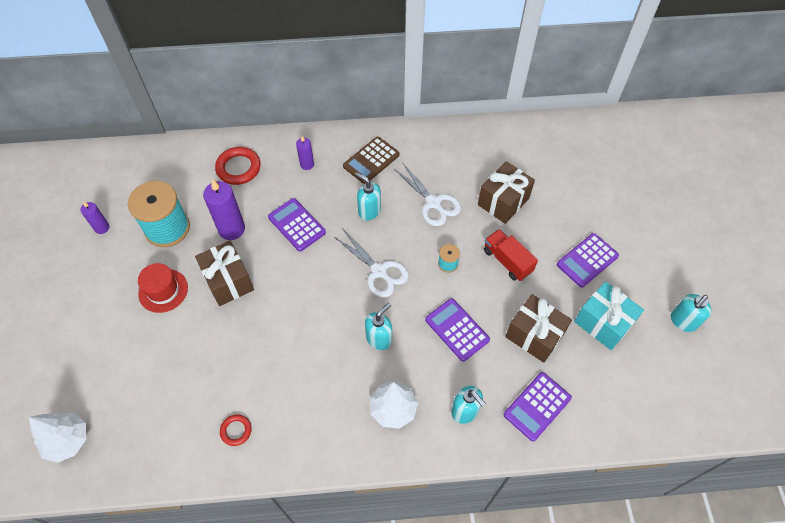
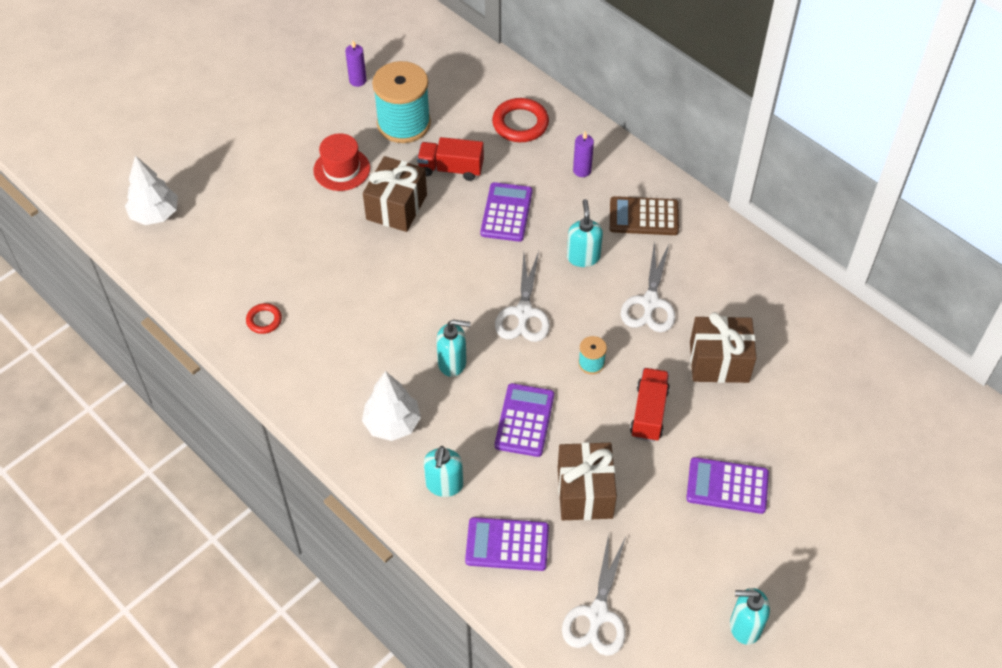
camera: 50 degrees right, 5 degrees down
purple candle [203,179,245,240] -> red truck [417,137,484,181]
turquoise gift [574,281,644,350] -> none
none -> white scissors [562,534,626,656]

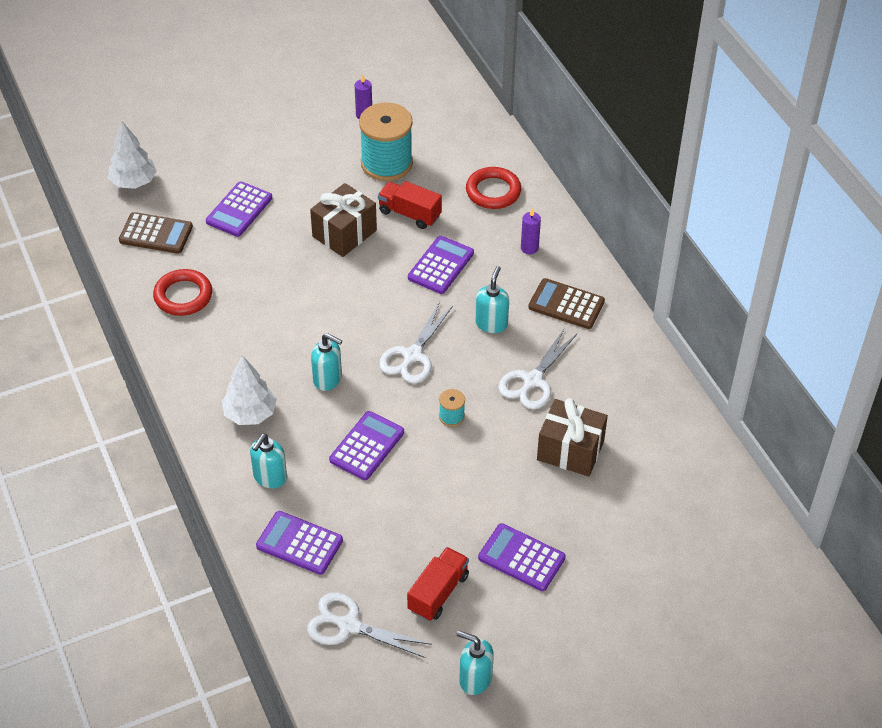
camera: 20 degrees right, 5 degrees down
red ring [246,303,282,334] -> red ring [153,269,212,316], size x1.76
red hat [313,133,370,191] -> none
brown gift [558,442,617,520] -> none
white scissors [562,534,626,656] -> white scissors turned 75 degrees clockwise [307,592,432,658]
red truck [630,368,670,442] -> red truck moved to [407,547,469,621]
none -> brown calculator [119,212,193,254]
none -> purple calculator [206,182,272,237]

